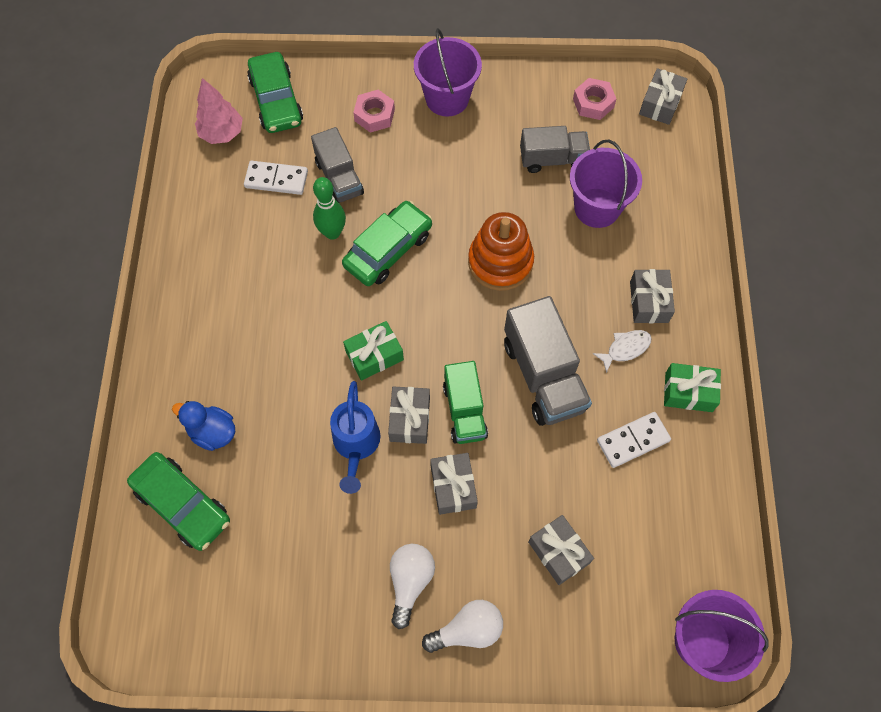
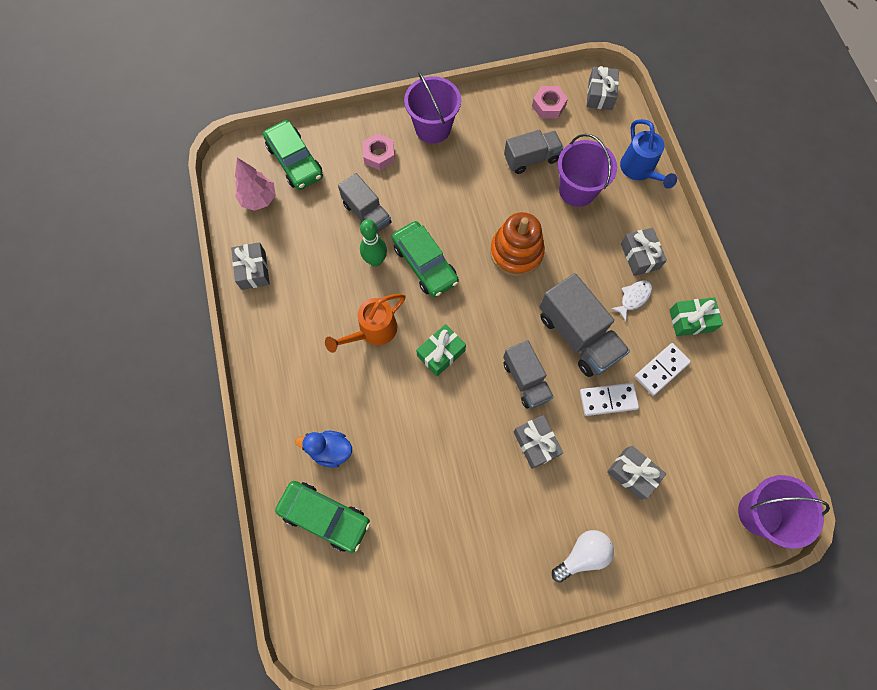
camera: 15 degrees left, 5 degrees up
white domino [244,161,308,195] -> white domino moved to [580,383,639,416]
blue watering can [330,381,380,494] -> blue watering can moved to [620,119,677,189]
green car [342,201,432,286] -> green car turned 120 degrees clockwise [392,221,459,297]
grey gift [388,387,430,444] -> grey gift moved to [231,242,270,290]
white light bulb [390,544,435,629] -> none
green truck [443,361,488,444] -> grey truck [503,340,554,409]
none -> orange watering can [325,294,405,353]

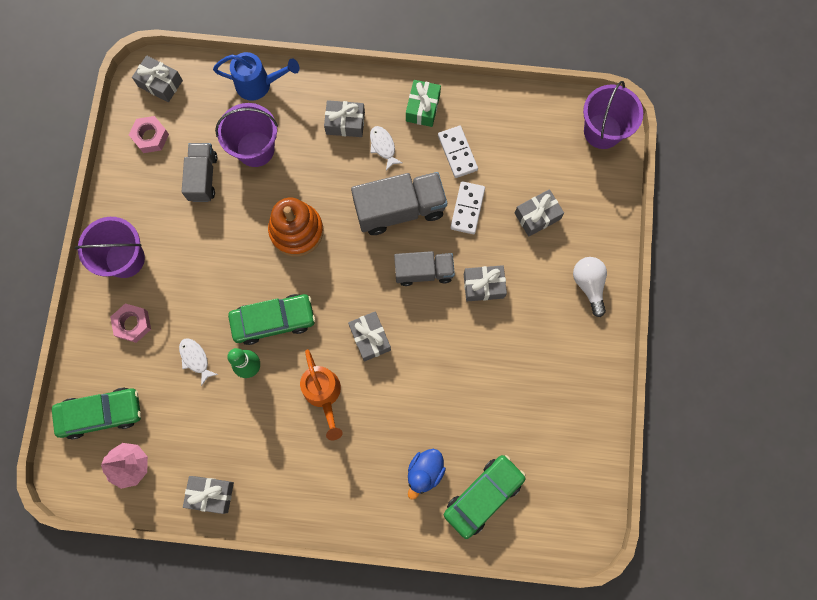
camera: 70 degrees left, 5 degrees up
grey truck [338,173,392,233] -> white fish [179,338,218,386]
green gift [416,324,466,376] -> grey gift [348,311,391,362]

